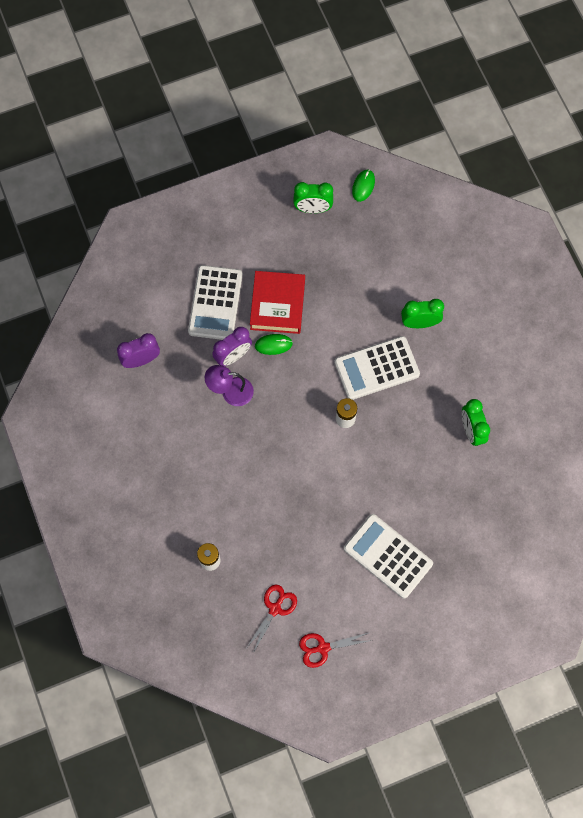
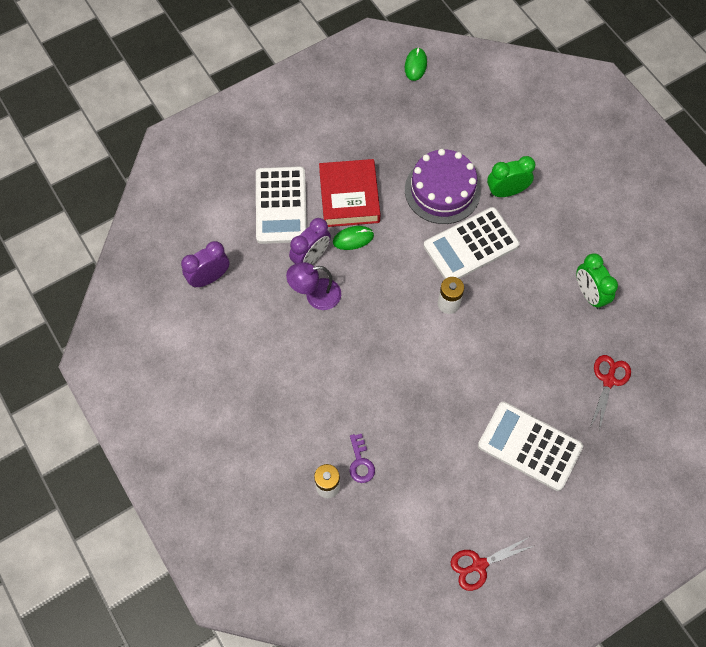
camera: 10 degrees left, 5 degrees down
red scissors [247,585,297,653] -> red scissors moved to [590,355,631,431]
green clock [293,182,333,213] -> none
none -> purple key [349,434,375,483]
none -> purple cake [405,149,481,224]

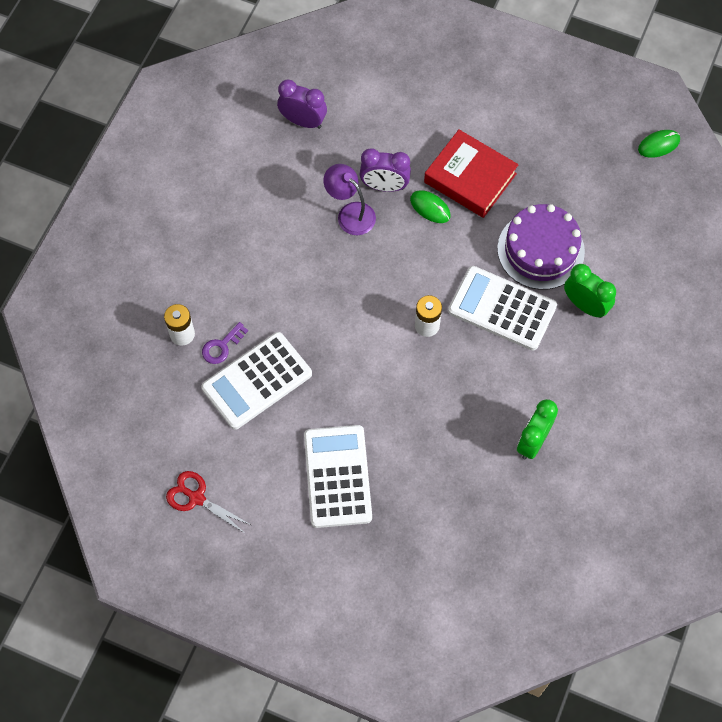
camera: 55 degrees right, 0 degrees up
white calculator [256,166,307,244] -> white calculator moved to [201,332,312,430]
red book [319,159,381,227] -> red book turned 75 degrees clockwise [424,130,519,218]
red scissors [590,355,631,431] -> none

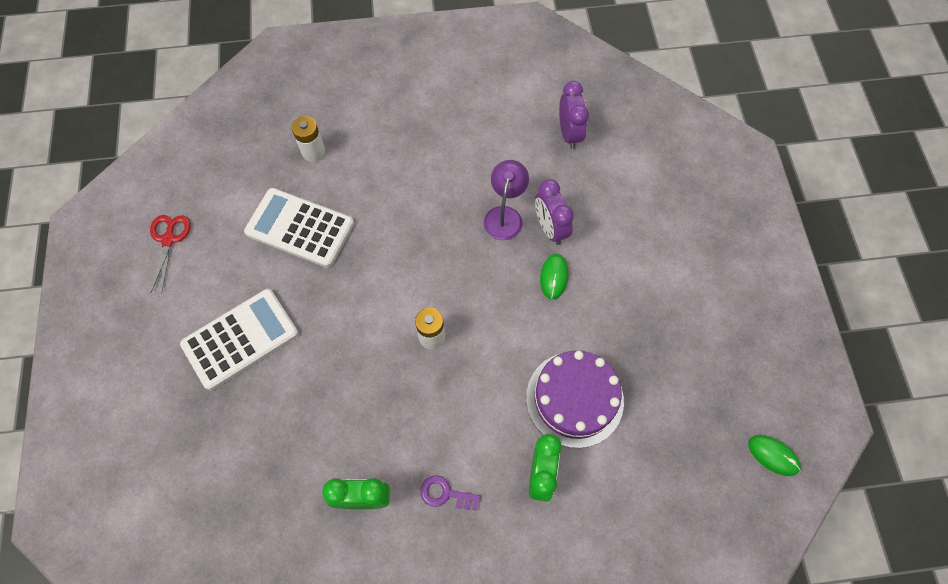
camera: 60 degrees right, 0 degrees up
purple key [202,322,248,364] -> purple key moved to [420,475,481,511]
red book [424,130,519,218] -> none
white calculator [448,266,557,351] -> none

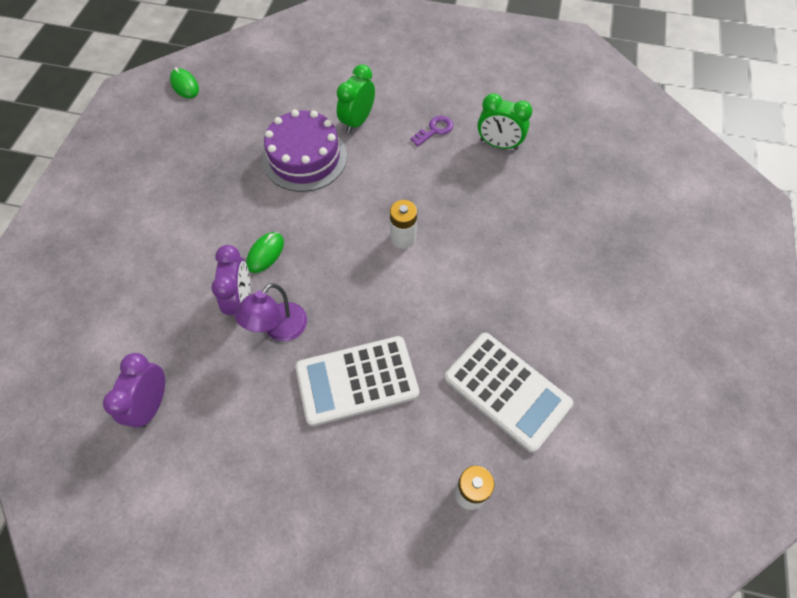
camera: 160 degrees left, 5 degrees down
red scissors [150,215,191,294] -> none
white calculator [180,289,299,391] -> white calculator moved to [295,336,419,426]
purple key [420,475,481,511] -> purple key turned 75 degrees counterclockwise [410,116,453,146]

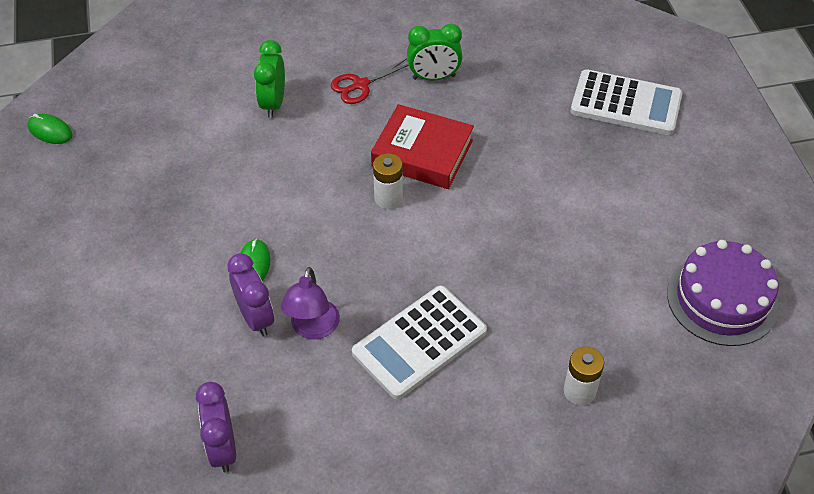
camera: 25 degrees left, 10 degrees down
purple cake [262,110,347,192] -> purple cake moved to [667,240,779,346]
purple key [410,116,453,146] -> red scissors [331,58,409,104]
white calculator [444,333,573,453] -> white calculator moved to [570,69,682,135]
none -> red book [371,104,474,189]

